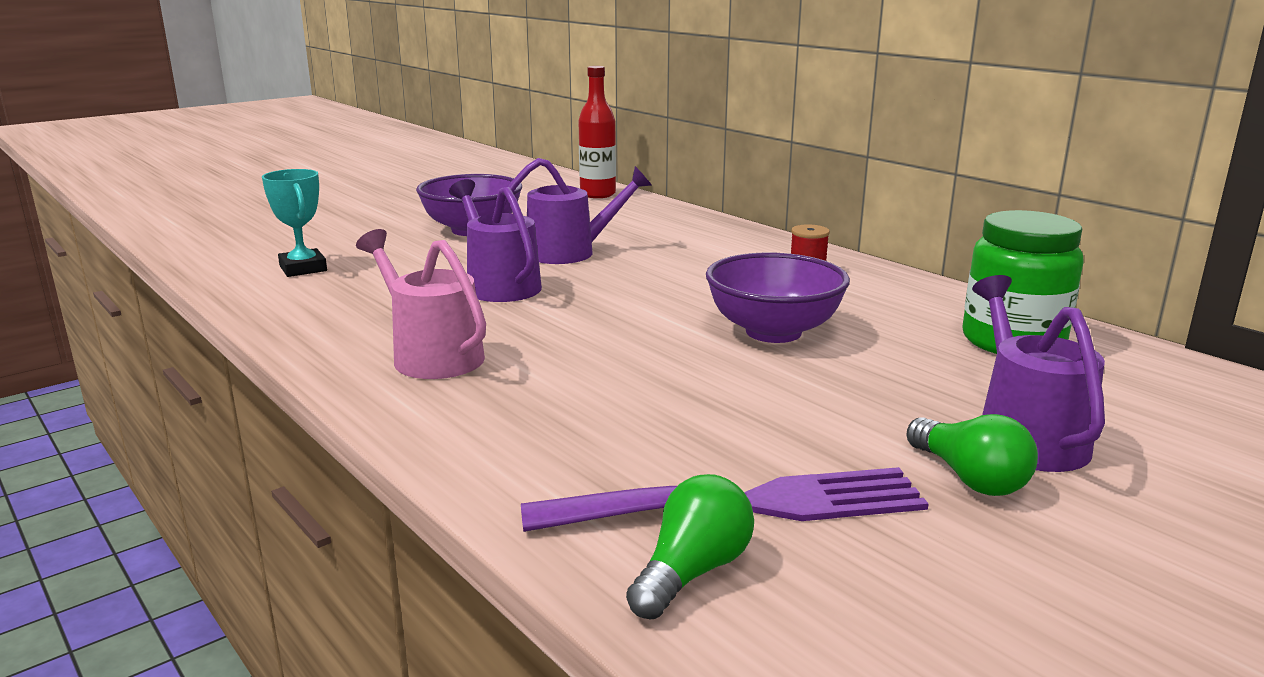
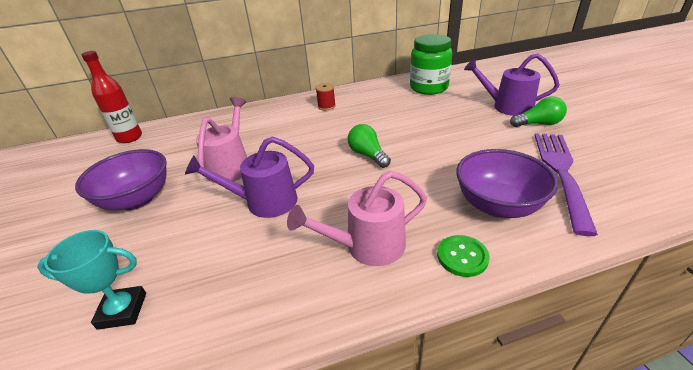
camera: 65 degrees left, 15 degrees up
purple watering can [503,158,652,264] -> pink watering can [196,97,247,183]
green light bulb [626,474,754,619] -> green light bulb moved to [348,124,391,168]
purple bowl [706,253,850,343] -> purple bowl moved to [456,149,558,218]
none -> green button [437,235,490,277]

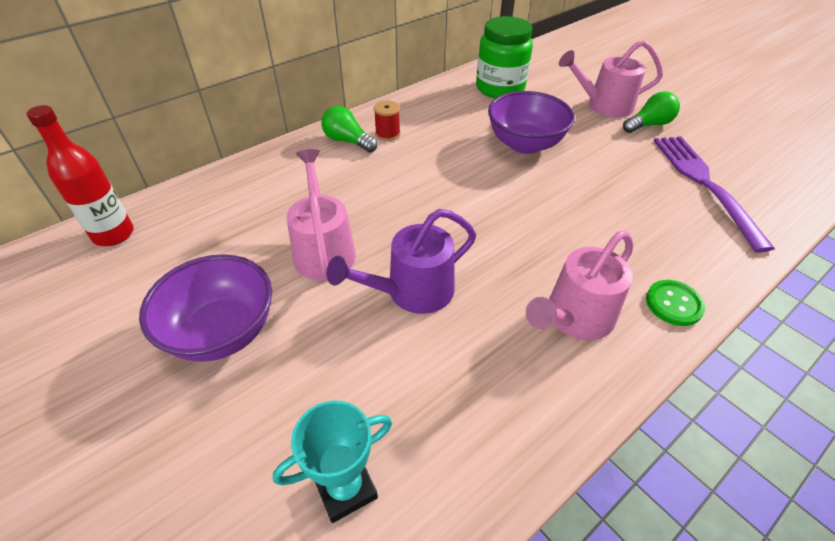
camera: 25 degrees left, 10 degrees up
green light bulb [348,124,391,168] -> green light bulb moved to [321,106,377,153]
purple bowl [456,149,558,218] -> purple bowl moved to [488,91,575,154]
purple watering can [464,53,560,116] -> pink watering can [559,40,663,117]

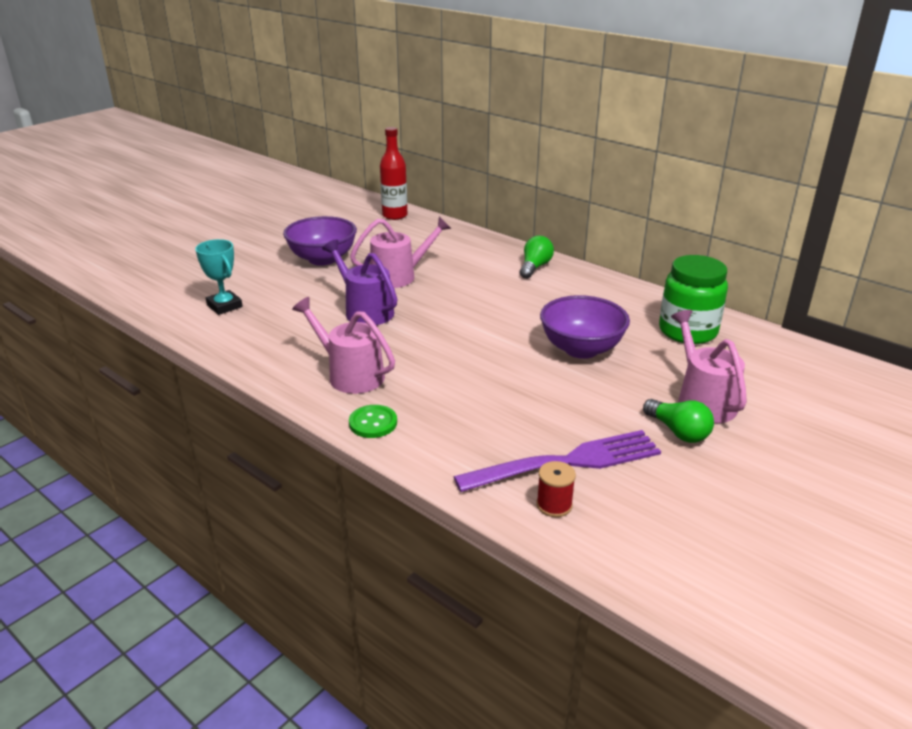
camera: 80 degrees right, 15 degrees down
red spool [374,101,401,141] -> red spool moved to [536,461,576,517]

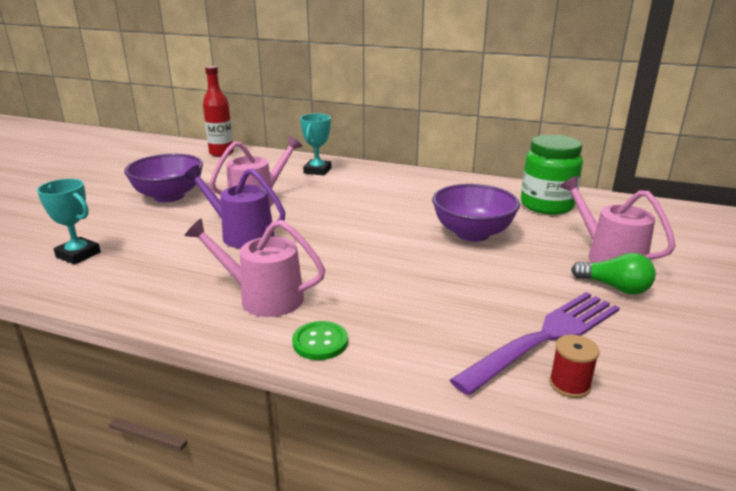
camera: 20 degrees left, 5 degrees down
green light bulb [520,236,554,279] -> none
none -> turquoise trophy [300,114,331,175]

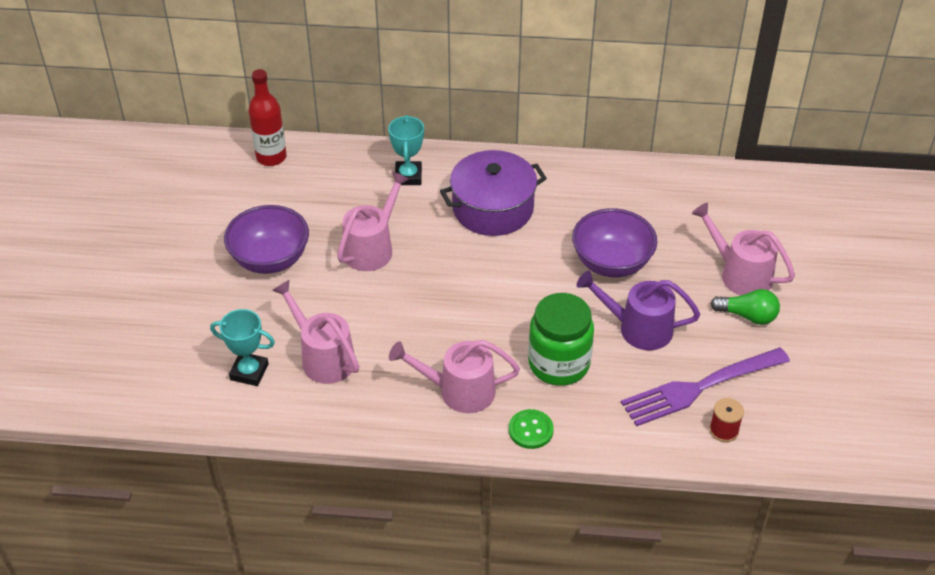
camera: 15 degrees left, 20 degrees up
purple watering can [183,165,285,248] -> purple watering can moved to [577,271,700,350]
purple fork [450,292,619,395] -> purple fork turned 150 degrees counterclockwise [621,348,790,426]
green jar [521,135,583,215] -> green jar moved to [528,293,594,386]
none -> pink watering can [272,280,359,384]
none -> purple pot [440,150,547,236]

